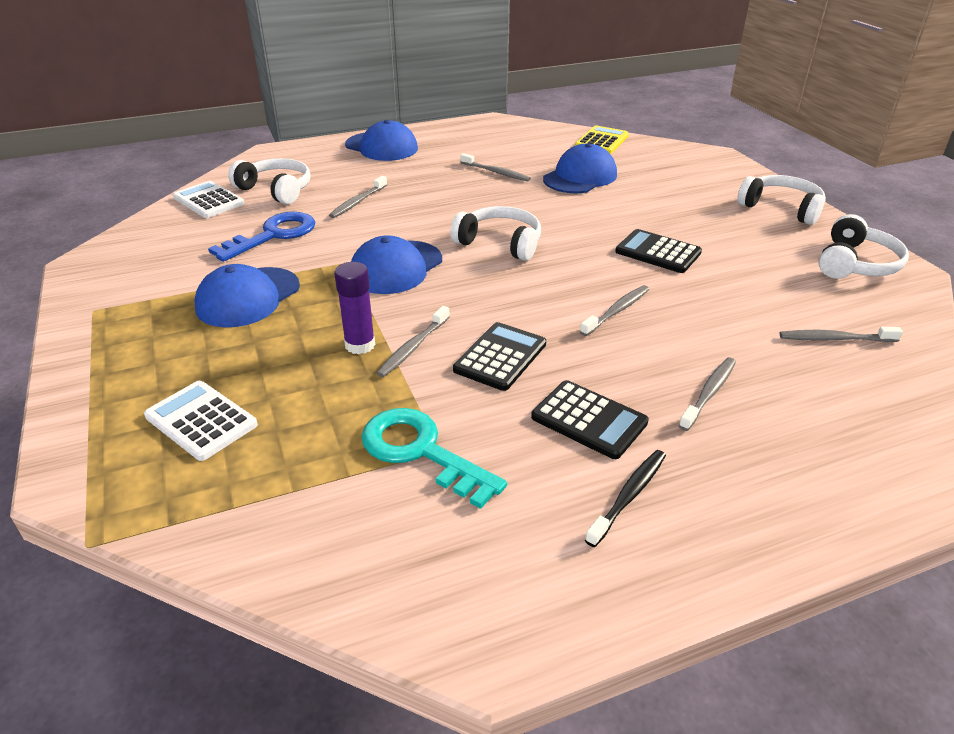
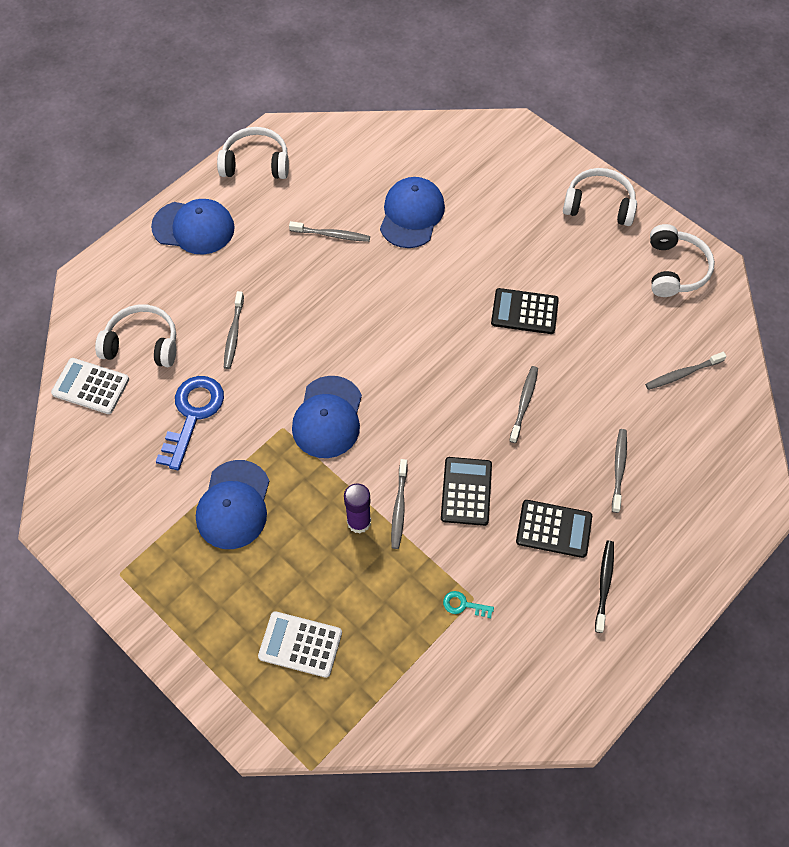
camera: 25 degrees left, 25 degrees up
turquoise key [361,408,507,509] -> turquoise key [443,591,494,618], size x0.44
white headphones [450,206,541,261] -> white headphones moved to [217,127,289,179]
yellow calculator [575,125,629,154] -> none

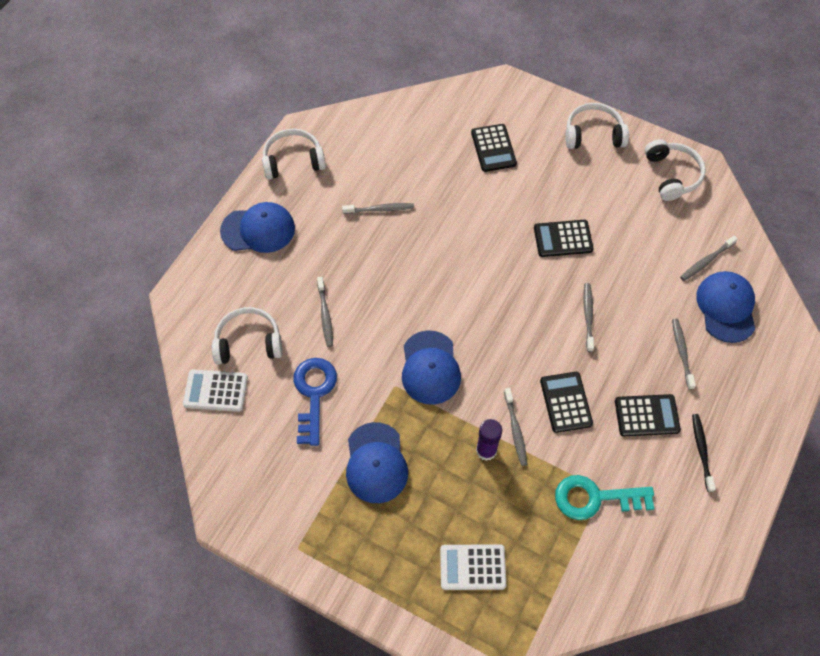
camera: 15 degrees left, 0 degrees up
blue cap [380,177,445,248] -> blue cap moved to [696,271,755,343]
turquoise key [443,591,494,618] -> turquoise key [555,475,654,520], size x2.27
none -> black calculator [471,124,517,172]

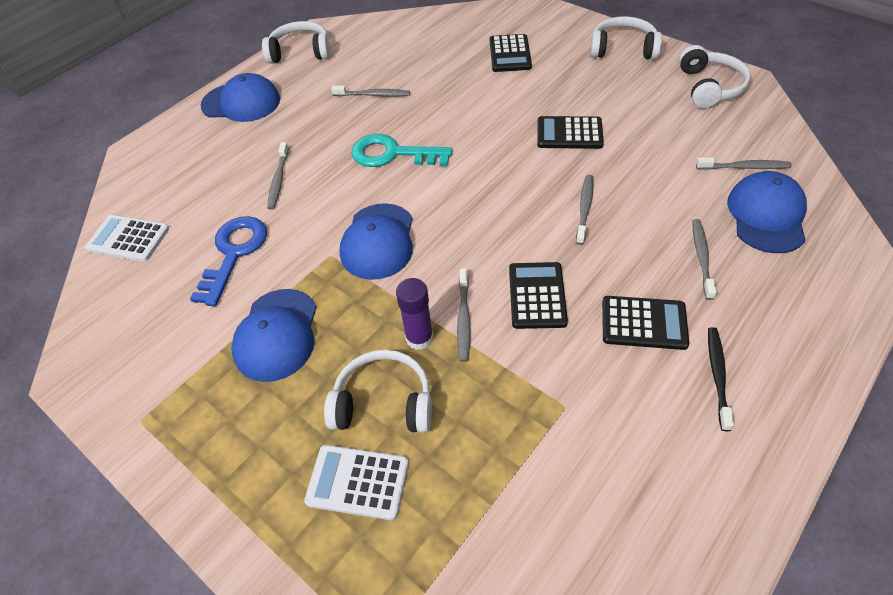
camera: 15 degrees right, 10 degrees down
white headphones [212,307,283,365] -> white headphones moved to [324,350,432,433]
turquoise key [555,475,654,520] -> turquoise key moved to [352,134,453,167]
grey toothbrush [680,235,738,281] -> grey toothbrush turned 150 degrees counterclockwise [696,157,792,170]

